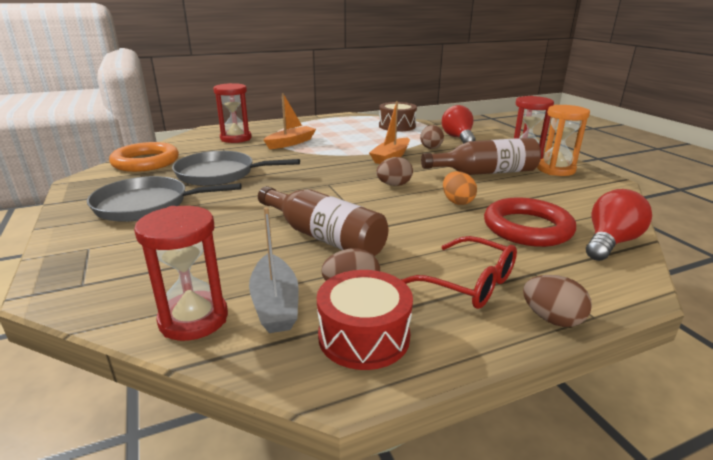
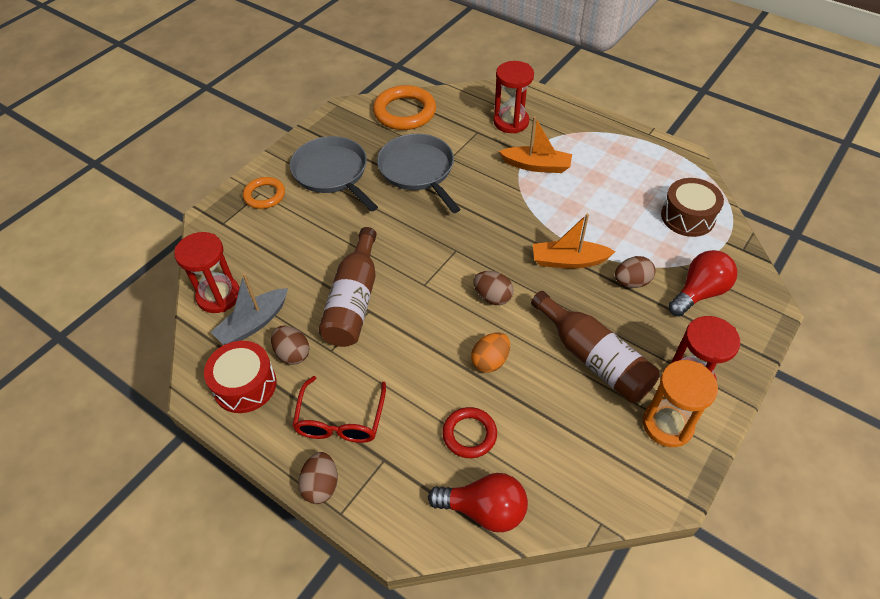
camera: 60 degrees right, 25 degrees up
red ring [484,198,576,247] -> red ring [442,407,497,458], size x0.60
none -> orange ring [243,177,285,209]

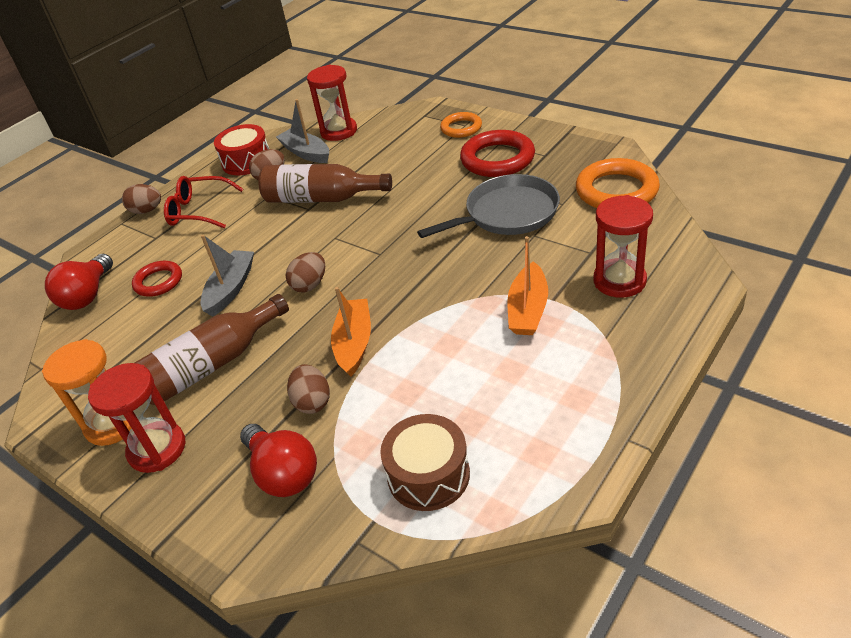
camera: 95 degrees right, 10 degrees down
grey pan [290,136,378,211] -> red ring [460,130,535,177]
orange egg [471,333,510,373] -> grey boat [201,235,254,317]

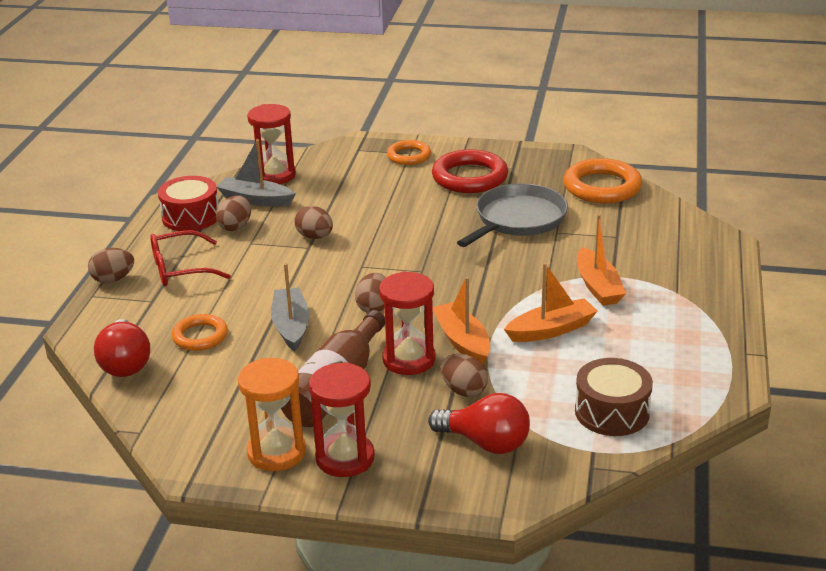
camera: 30 degrees left, 10 degrees down
red ring [132,261,182,297] -> orange ring [172,314,228,351]
brown bottle [259,164,392,203] -> brown egg [294,206,333,239]
red hourglass [593,195,653,298] -> red hourglass moved to [379,271,436,375]
none -> orange boat [504,263,597,342]

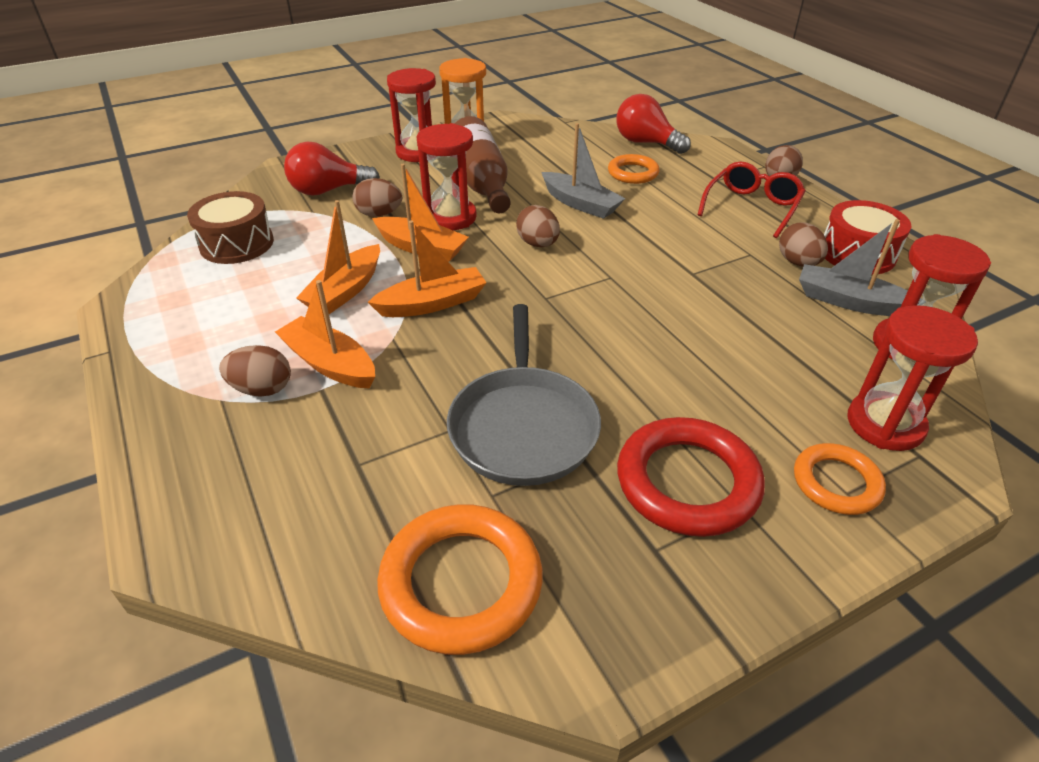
camera: 140 degrees right, 10 degrees up
grey boat [216,139,296,207] -> grey boat turned 135 degrees counterclockwise [799,219,923,316]
brown egg [294,206,333,239] -> brown egg moved to [219,345,291,397]
none -> orange boat [368,220,487,317]
none -> red hourglass [848,305,978,451]

